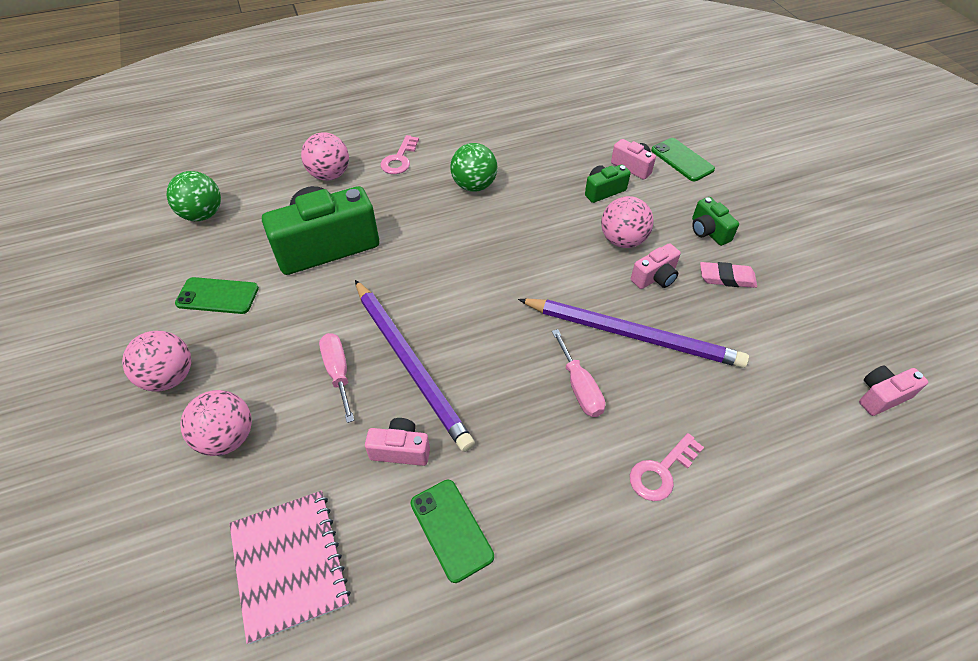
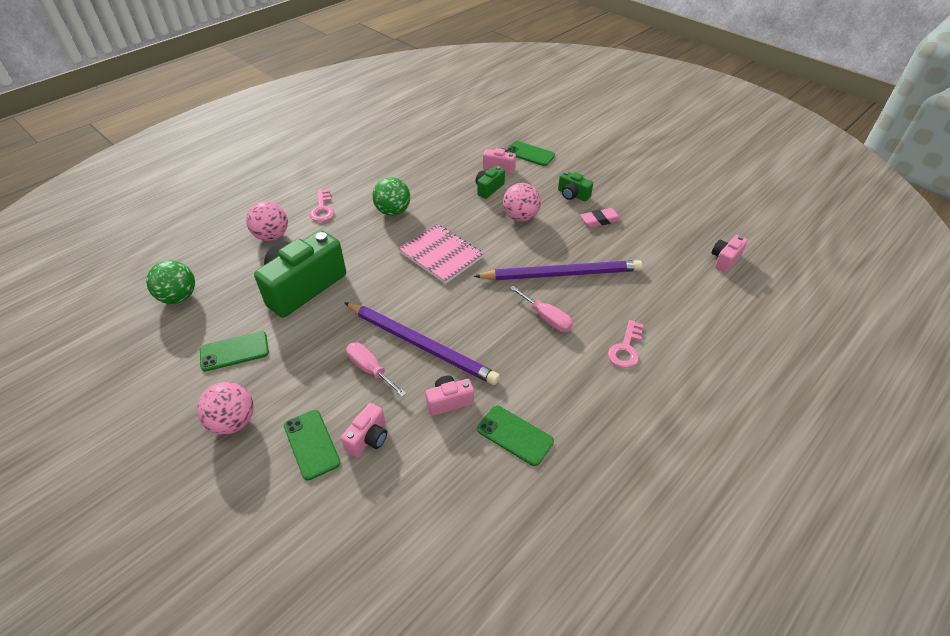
camera: 25 degrees left, 5 degrees down
pink ball [180,390,252,456] -> green phone [284,410,341,481]
pink notebook [229,491,351,644] -> pink notebook moved to [398,224,484,284]
pink camera [631,243,681,289] -> pink camera moved to [341,403,387,457]

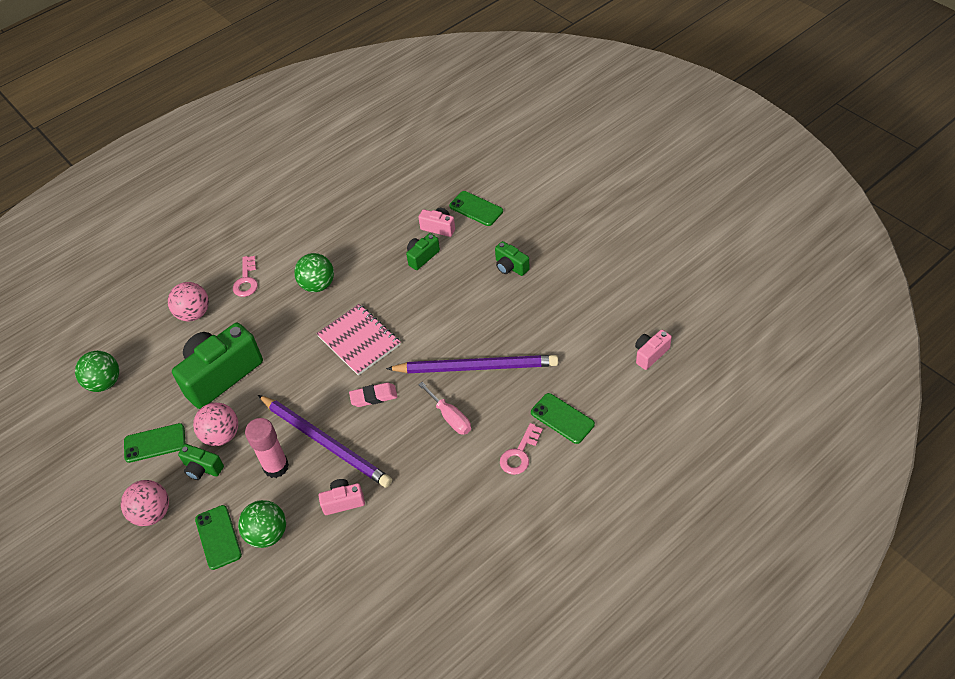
camera: 10 degrees right, 5 degrees up
pink camera [341,403,387,457] -> green ball [238,500,286,548]
pink screwdriver [346,343,406,397] -> pink glue stick [245,418,289,478]
green phone [477,406,554,466] -> green phone moved to [531,393,595,444]
pink ball [503,183,541,222] -> pink ball moved to [193,403,238,446]
pink eraser [580,208,622,227] -> pink eraser moved to [349,382,397,407]
none -> green camera [178,444,224,480]

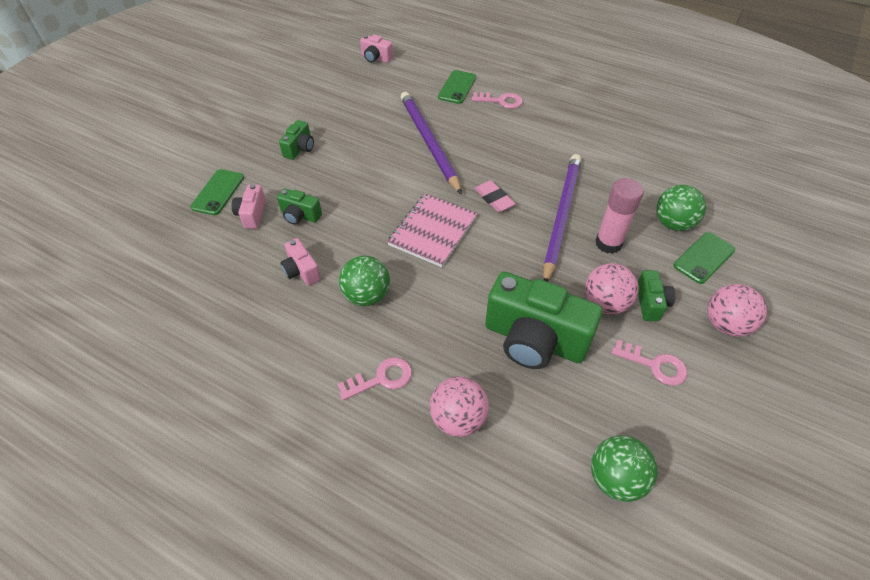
camera: 115 degrees left, 0 degrees up
green phone [124,423,186,463] -> pink key [611,340,687,386]
pink camera [319,479,365,515] -> pink camera moved to [280,238,321,286]
pink screwdriver [418,382,471,435] -> none

